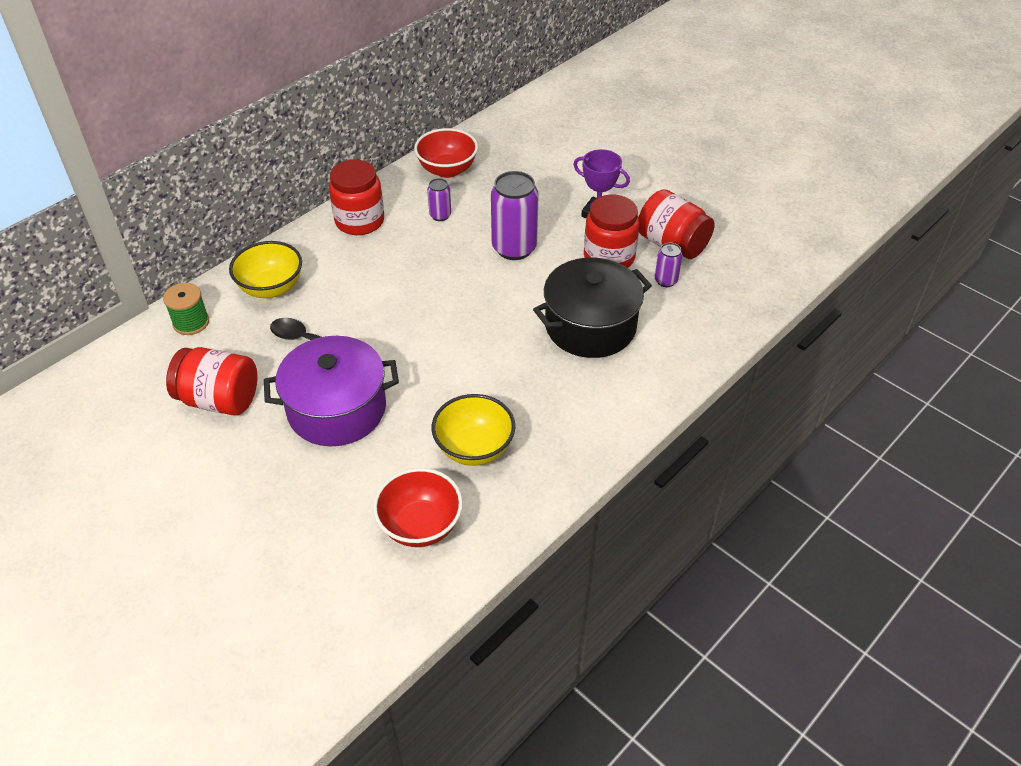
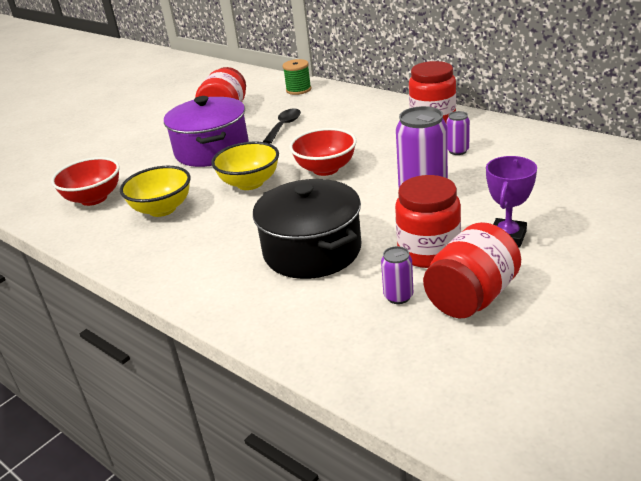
camera: 90 degrees right, 15 degrees down
yellow bowl [229,241,302,298] -> yellow bowl moved to [212,142,279,190]
red bowl [414,128,478,178] -> red bowl moved to [289,128,357,176]

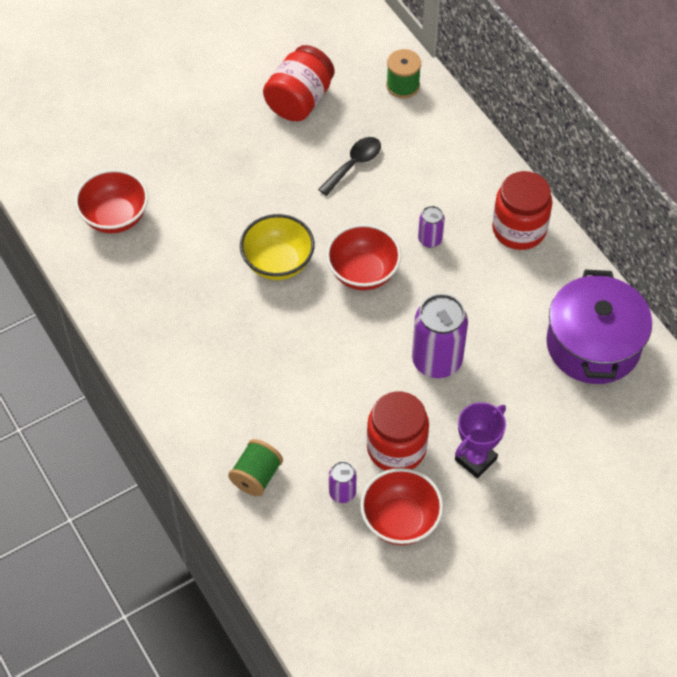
camera: 15 degrees right, 25 degrees up
yellow bowl [120,166,191,217] -> none
purple pot [164,96,249,167] -> purple pot moved to [546,269,652,384]
black pot [253,179,362,279] -> none
red jar [423,222,521,319] -> red bowl [360,468,443,545]
purple can [446,111,470,155] -> purple can moved to [418,206,445,248]
none -> green spool [228,439,283,496]

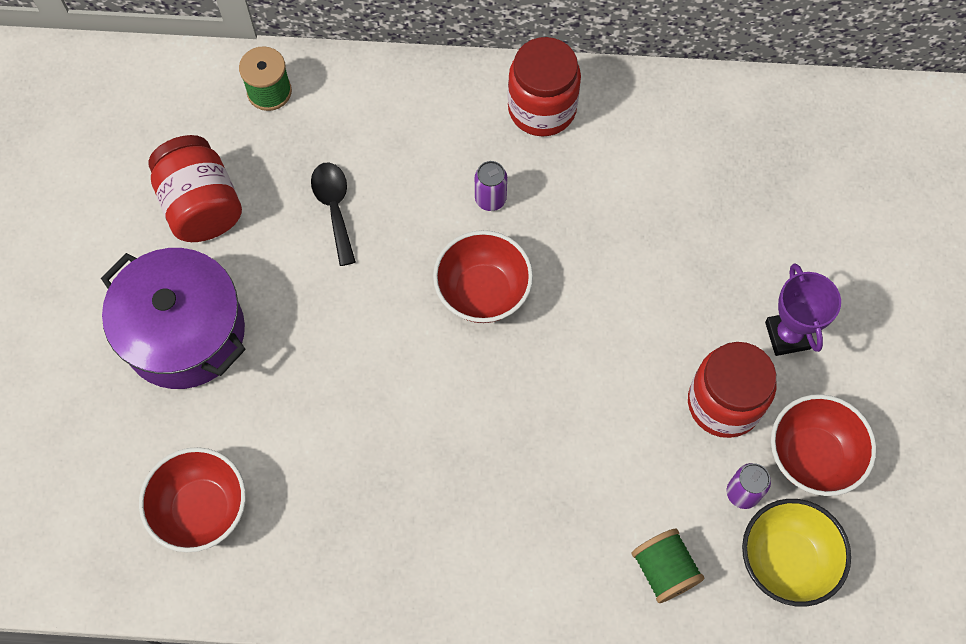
camera: 55 degrees left, 10 degrees up
yellow bowl [240,214,315,280] -> yellow bowl moved to [742,499,851,607]
purple can [412,294,468,378] -> none
purple pot [546,269,652,384] -> purple pot moved to [101,248,246,389]

